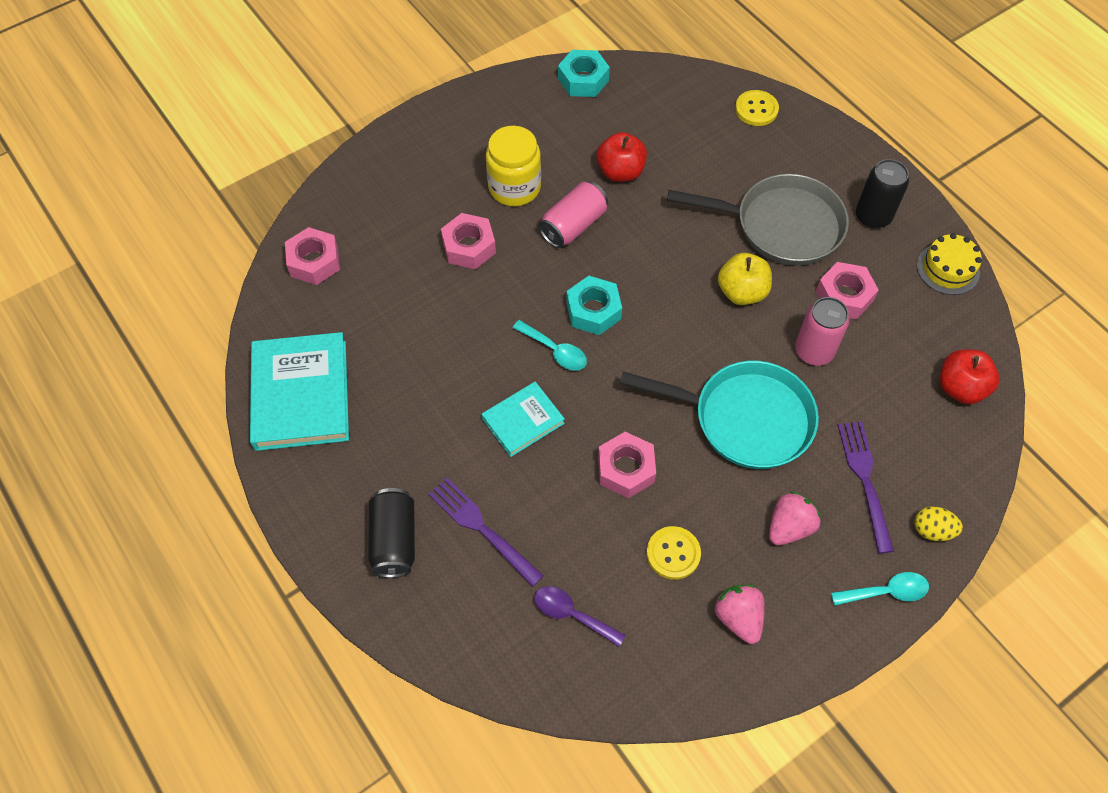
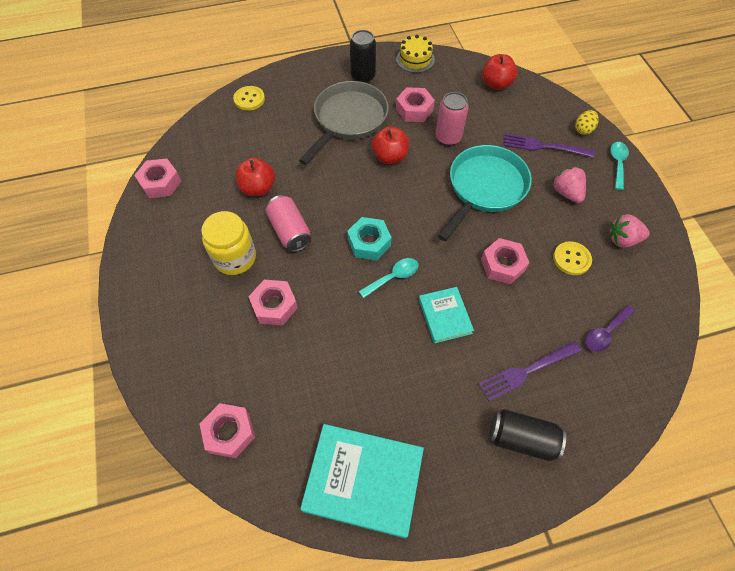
camera: 70 degrees left, 0 degrees up
turquoise nut [558,50,610,97] -> pink nut [134,159,181,198]
yellow apple [718,253,772,305] -> red apple [372,126,409,164]

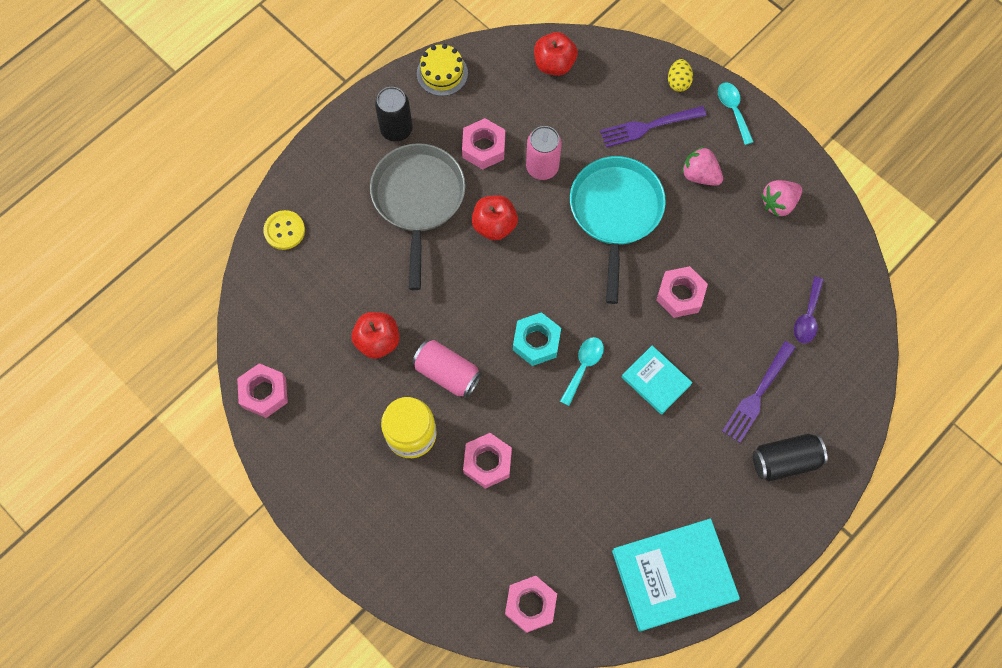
camera: 30 degrees left, 10 degrees up
yellow button [553,241,592,275] -> none

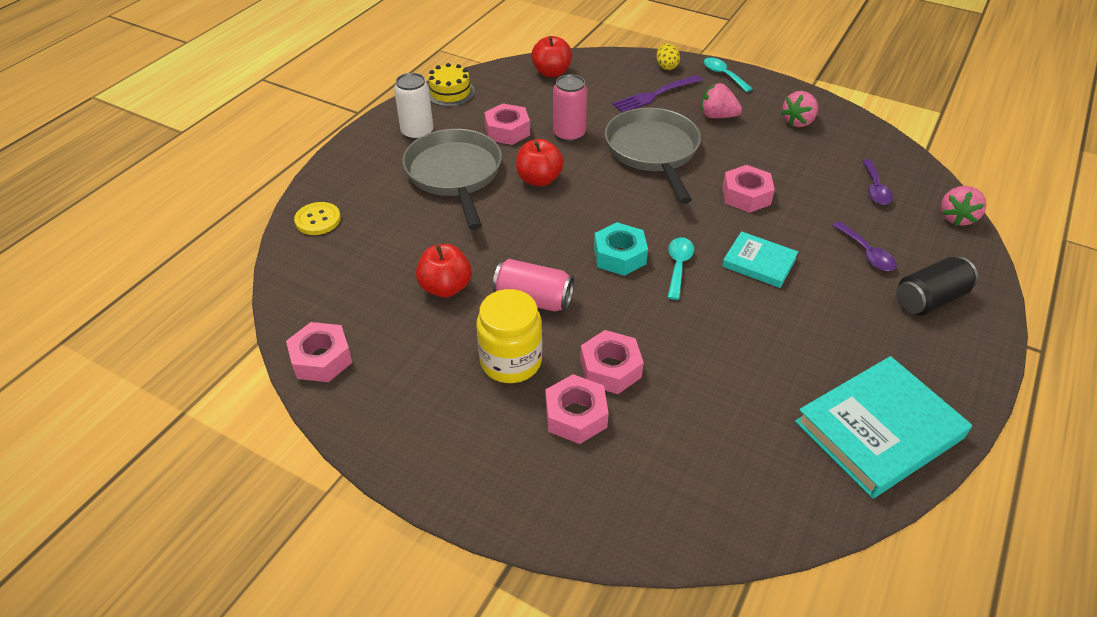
camera: 15 degrees left, 25 degrees down
black can [375,87,413,142] -> white can [394,73,433,140]
pink nut [505,576,557,633] -> pink nut moved to [545,374,609,444]
turquoise pan [570,156,666,304] -> grey pan [605,108,701,204]
purple fork [722,341,795,443] -> purple spoon [833,221,897,271]
none -> pink strawberry [941,186,986,226]

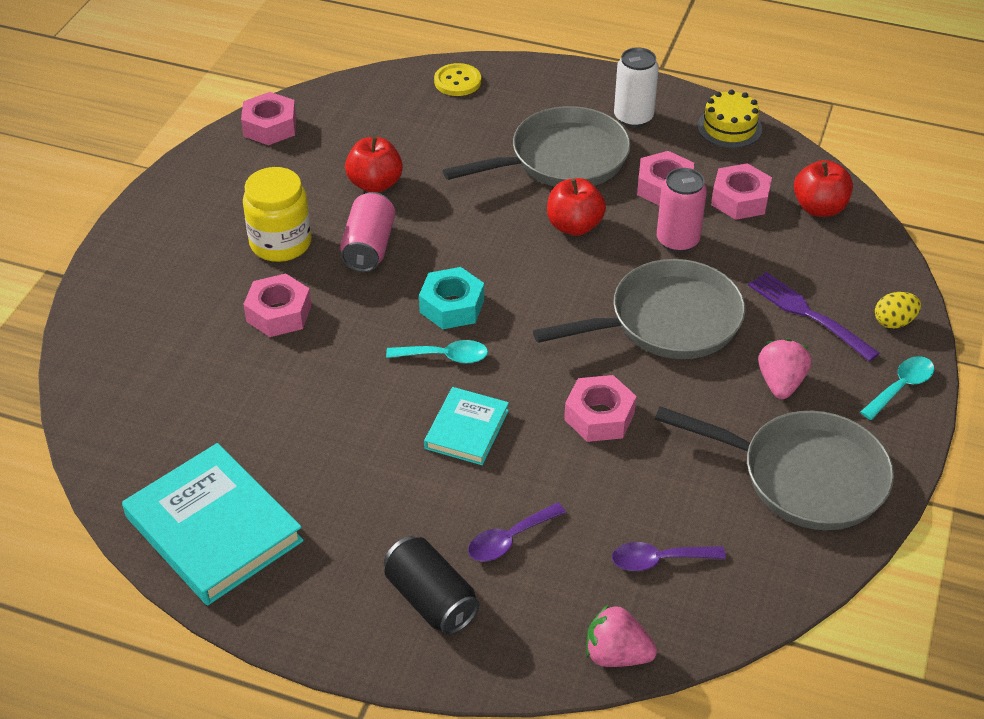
camera: 80 degrees right, 0 degrees up
pink nut [545,374,609,444] -> pink nut moved to [711,163,772,220]
pink strawberry [781,91,818,127] -> grey pan [655,406,894,530]

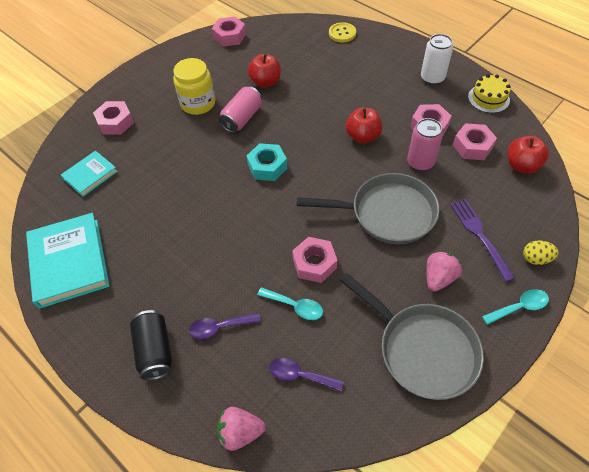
camera: 25 degrees right, 10 degrees up
pink nut [243,273,312,337] -> pink nut moved to [93,101,134,135]
turquoise spoon [386,340,488,363] -> turquoise spoon moved to [257,287,323,320]
turquoise book [424,387,509,465] -> turquoise book moved to [61,151,118,197]
grey pan [443,106,631,187] -> none
pink strawberry [586,604,657,667] -> pink strawberry turned 45 degrees counterclockwise [217,407,265,451]

